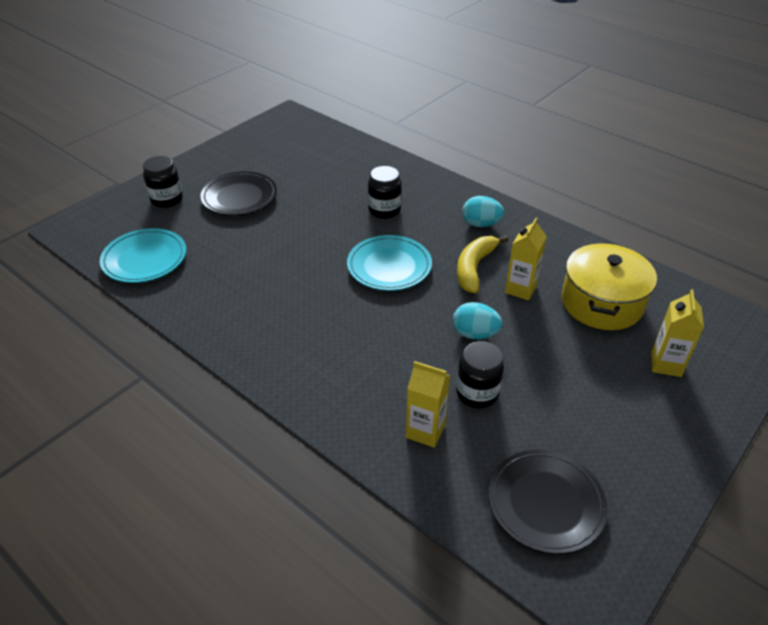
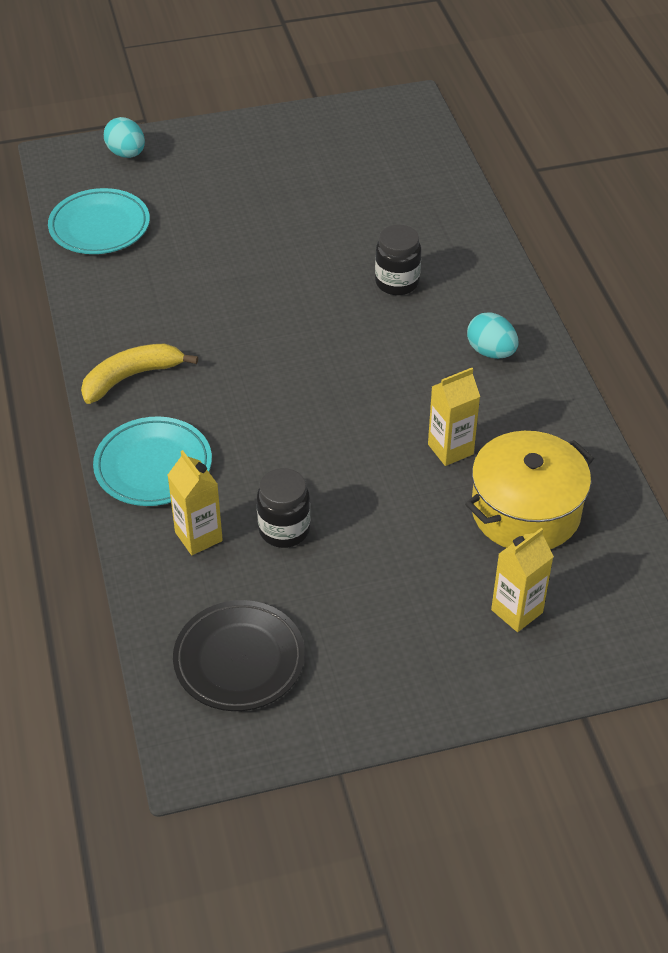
camera: 35 degrees right, 5 degrees up
black jar [143,156,183,208] -> none
black plate [200,171,277,216] -> none
turquoise plate [347,235,432,291] -> turquoise plate moved to [93,416,212,506]
turquoise egg [453,302,502,339] -> turquoise egg moved to [104,117,145,158]
yellow banana [457,236,509,293] -> yellow banana moved to [81,343,198,404]

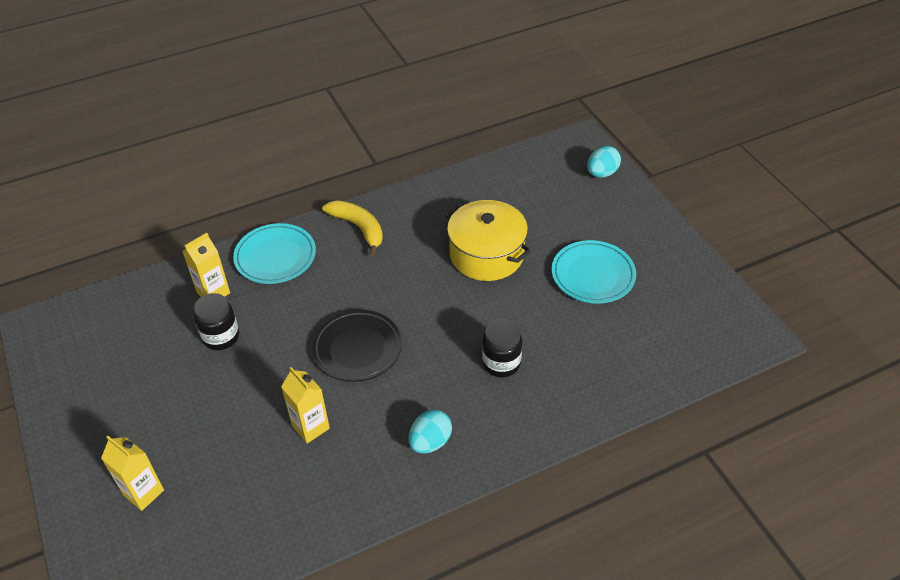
camera: 80 degrees right, 0 degrees up
turquoise plate [48,188,150,254] -> turquoise plate moved to [552,240,636,303]
black plate [173,600,305,711] -> black plate moved to [312,310,402,382]
yellow pot [465,431,594,549] -> yellow pot moved to [445,200,531,281]

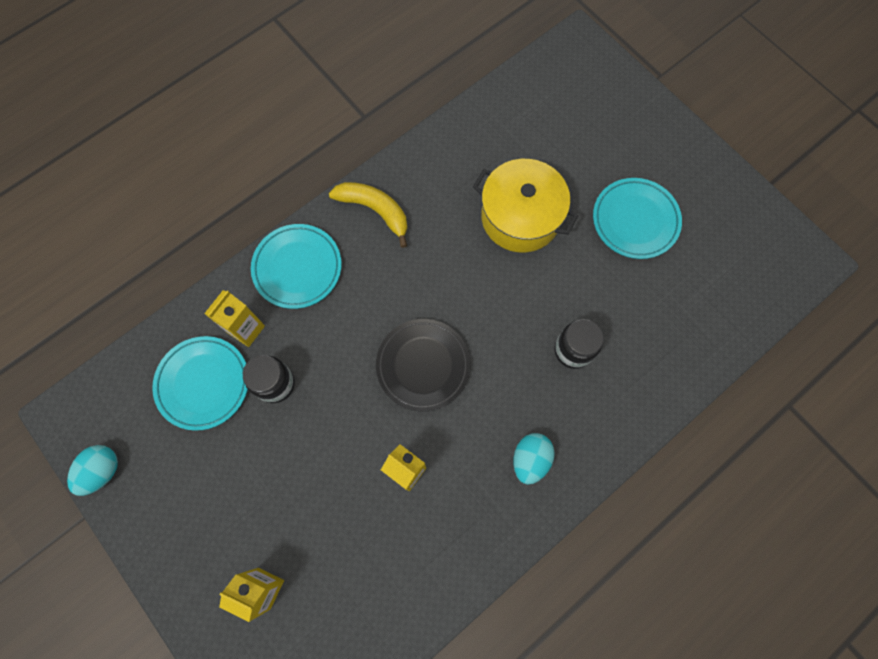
camera: 15 degrees left, 25 degrees up
turquoise egg [587,146,621,178] -> turquoise egg moved to [67,445,118,496]
none -> turquoise plate [152,336,248,431]

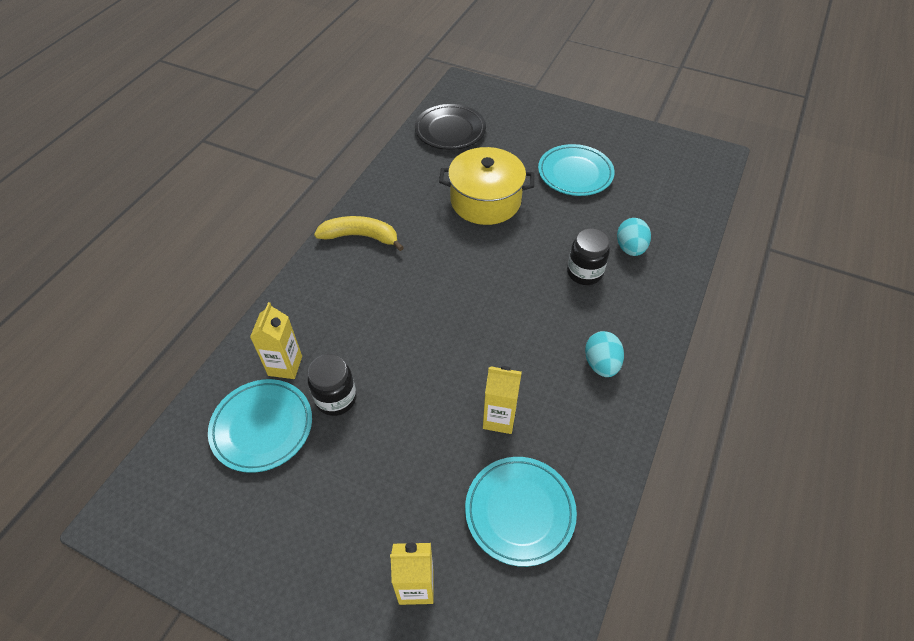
camera: 25 degrees left, 20 degrees down
turquoise egg [67,445,118,496] -> turquoise egg moved to [617,218,651,256]
turquoise plate [251,224,342,309] -> turquoise plate moved to [465,457,577,567]
black plate [376,319,470,411] -> black plate moved to [415,104,486,150]

